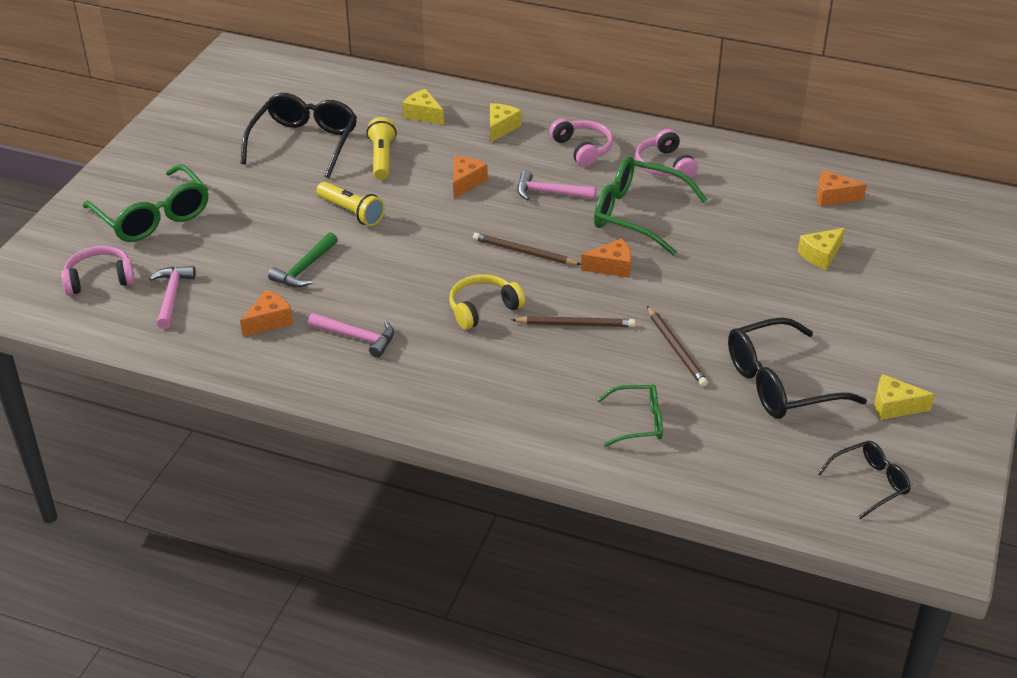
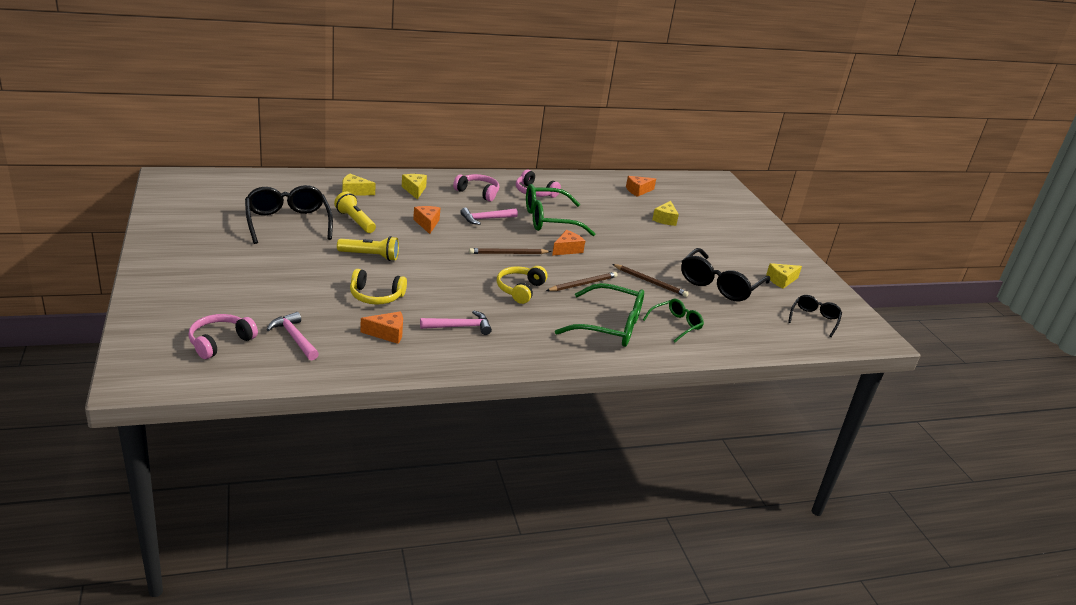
camera: 40 degrees left, 10 degrees down
green glasses [83,164,208,242] -> green glasses moved to [555,283,644,347]
orange cheese [240,290,293,336] -> orange cheese turned 75 degrees clockwise [360,312,403,344]
green hammer [268,232,338,287] -> yellow headphones [350,269,407,304]

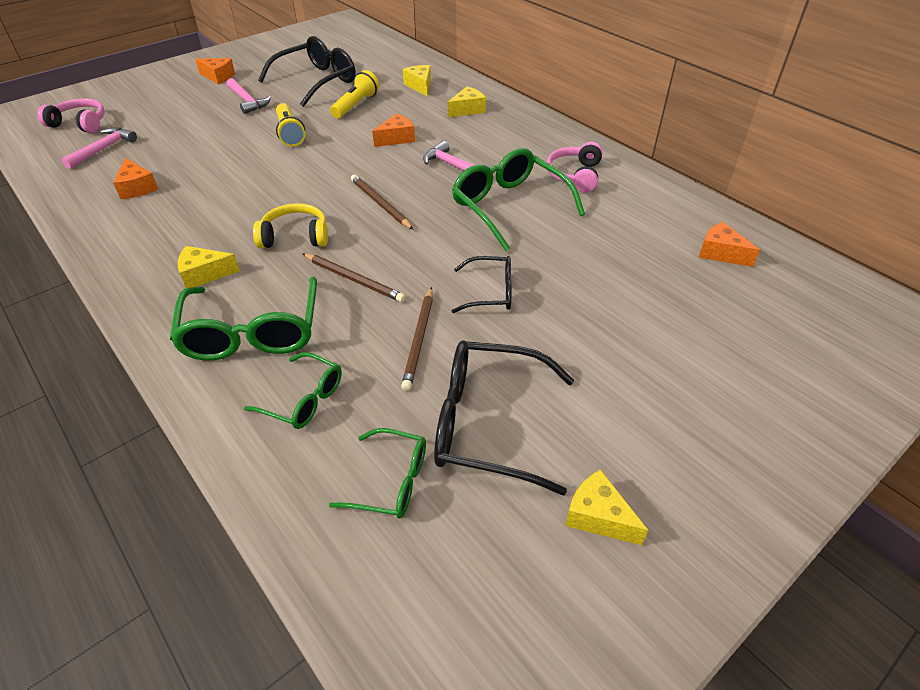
camera: 70 degrees right, 15 degrees up
yellow headphones [350,269,407,304] -> none
pink hammer [420,311,492,335] -> pink hammer moved to [226,78,271,114]
pink headphones [453,174,499,202] -> none
orange cheese [552,230,585,256] -> orange cheese moved to [195,58,235,85]
yellow cheese [652,201,679,226] -> yellow cheese moved to [178,246,240,288]
black glasses [788,295,842,337] -> black glasses moved to [452,256,512,313]
none -> green glasses [329,428,426,519]

